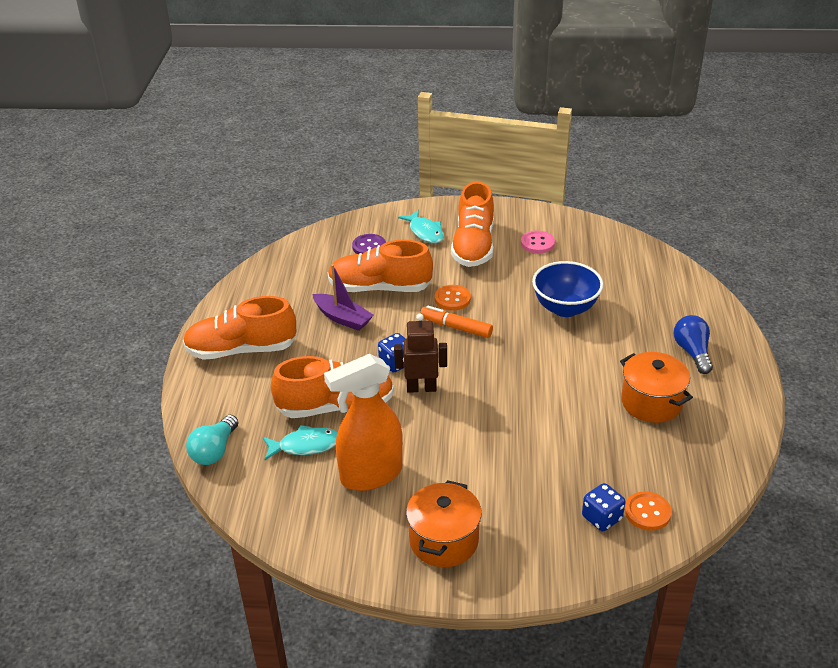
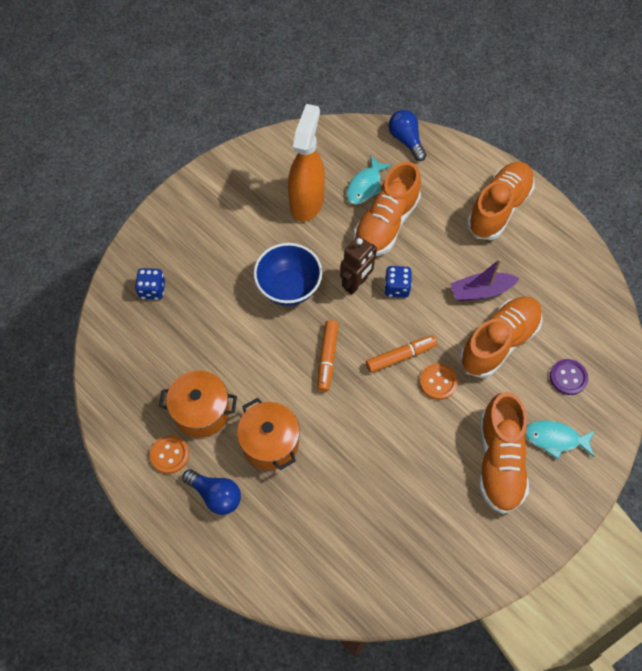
camera: 130 degrees right, 25 degrees up
turquoise light bulb [186,415,239,465] -> blue light bulb [389,110,426,161]
orange pot [406,480,482,567] -> orange pot moved to [237,398,300,470]
orange shoe [451,181,494,267] -> orange shoe turned 135 degrees counterclockwise [479,392,529,514]
pink button [521,230,555,253] -> none
blue bowl [532,261,603,317] -> blue bowl moved to [254,243,322,306]
orange button [625,491,672,531] -> orange button moved to [150,435,189,474]
none -> orange marker [317,320,338,392]

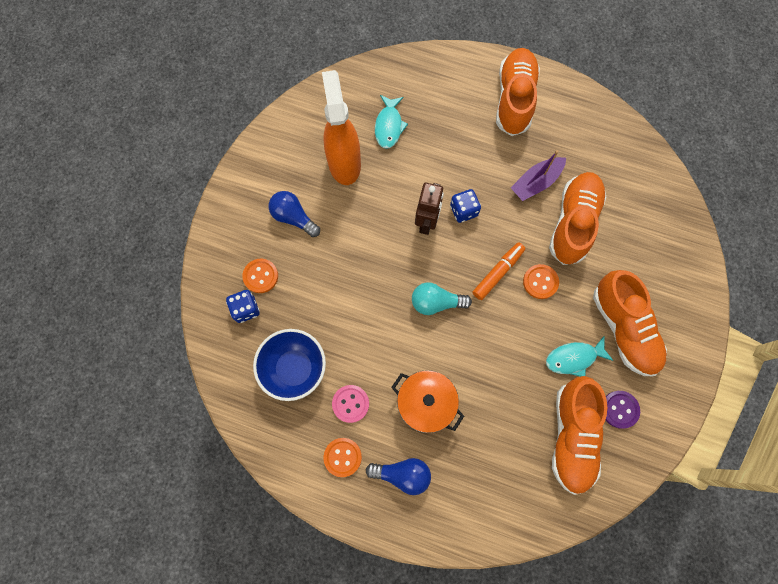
camera: 25 degrees left, 10 degrees up
orange pot [159,371,237,438] -> pink button [332,385,369,423]
blue bowl [254,243,322,306] -> blue bowl moved to [253,329,326,401]
orange marker [317,320,338,392] -> turquoise light bulb [412,282,472,315]
orange shoe [354,162,421,256] -> orange shoe moved to [552,376,607,495]
blue light bulb [389,110,426,161] -> blue light bulb moved to [269,191,320,237]
turquoise fish [525,420,595,459] -> turquoise fish moved to [546,335,614,377]
purple button [550,359,588,395] -> purple button moved to [606,391,640,429]
none -> orange button [242,259,278,293]

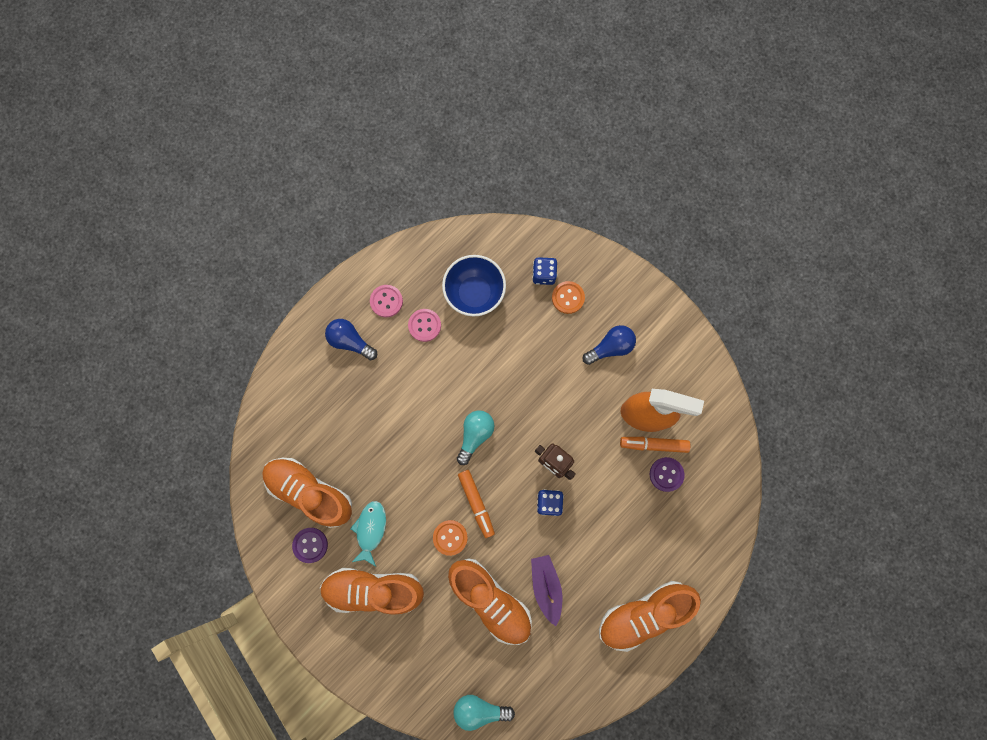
camera: 115 degrees right, 5 degrees up
orange button [324,438,362,477] -> pink button [370,285,403,317]
blue light bulb [366,458,431,495] -> blue light bulb turned 90 degrees clockwise [325,319,377,360]
turquoise fish [375,95,408,149] -> purple button [650,457,685,492]
orange pot [391,370,464,433] -> none
orange shoe [496,48,540,136] -> orange shoe turned 120 degrees clockwise [599,581,701,652]
none -> turquoise light bulb [453,695,515,731]
none -> orange marker [620,437,690,453]

